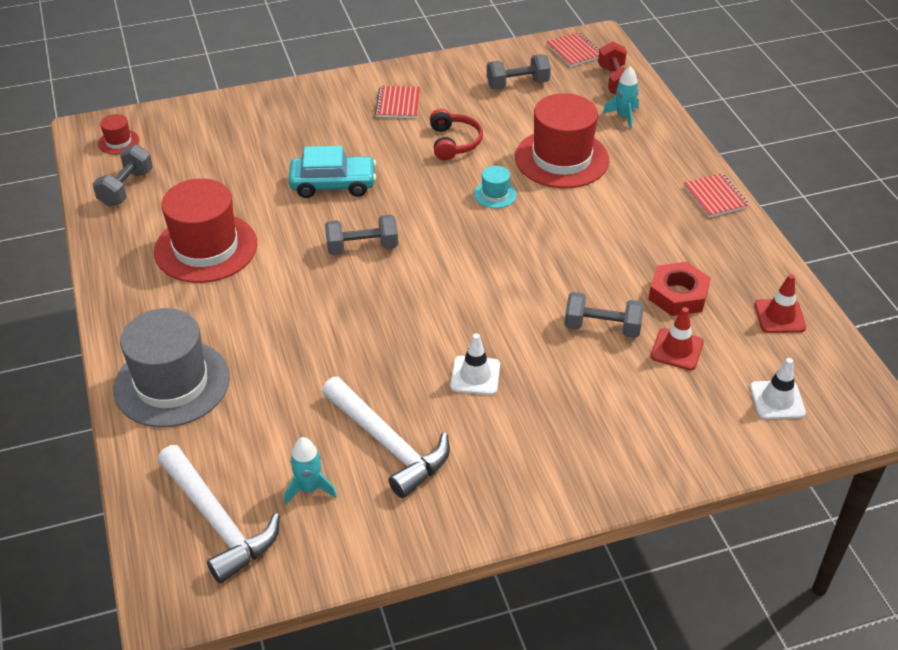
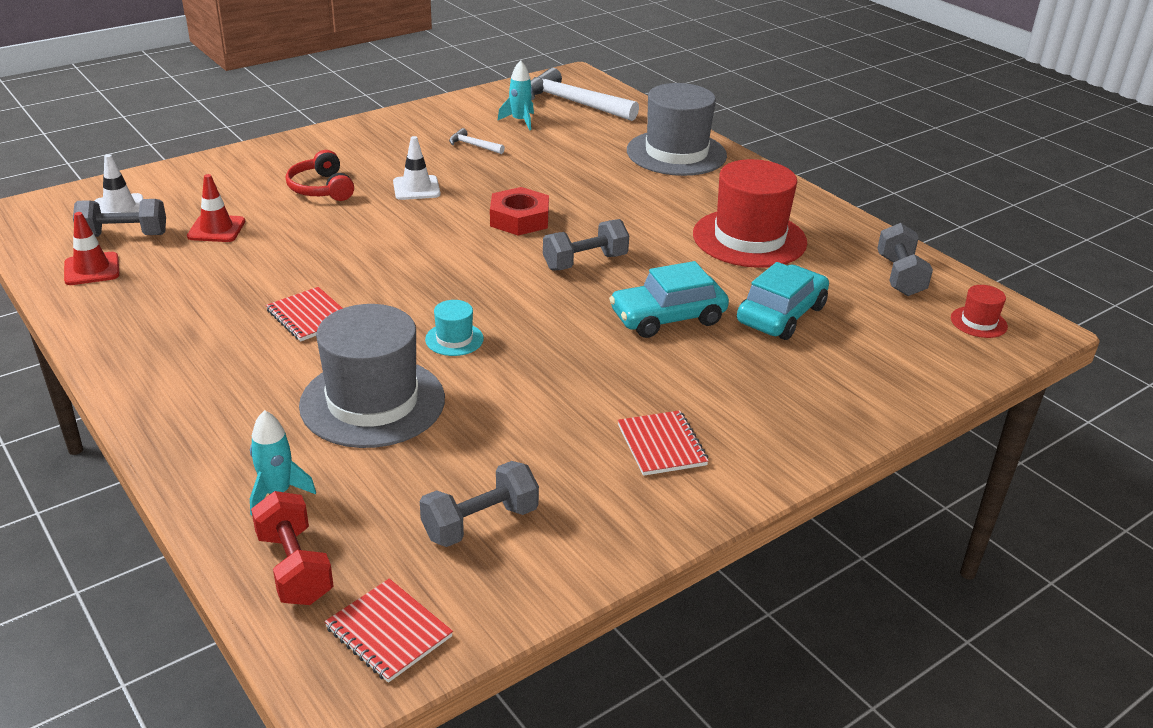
camera: 160 degrees right, 10 degrees down
white hammer [322,377,450,498] -> white hammer [449,128,505,154], size x0.45
red headphones [430,109,483,161] -> red headphones moved to [286,150,354,201]
red hat [515,93,609,188] -> grey hat [299,304,445,448]
grey dumbbell [564,292,644,338] -> grey dumbbell moved to [73,199,166,237]
red nut [648,262,711,316] -> red nut moved to [490,187,549,236]
red notebook [683,173,749,218] -> red notebook moved to [266,287,343,341]
none -> turquoise car [737,262,829,340]

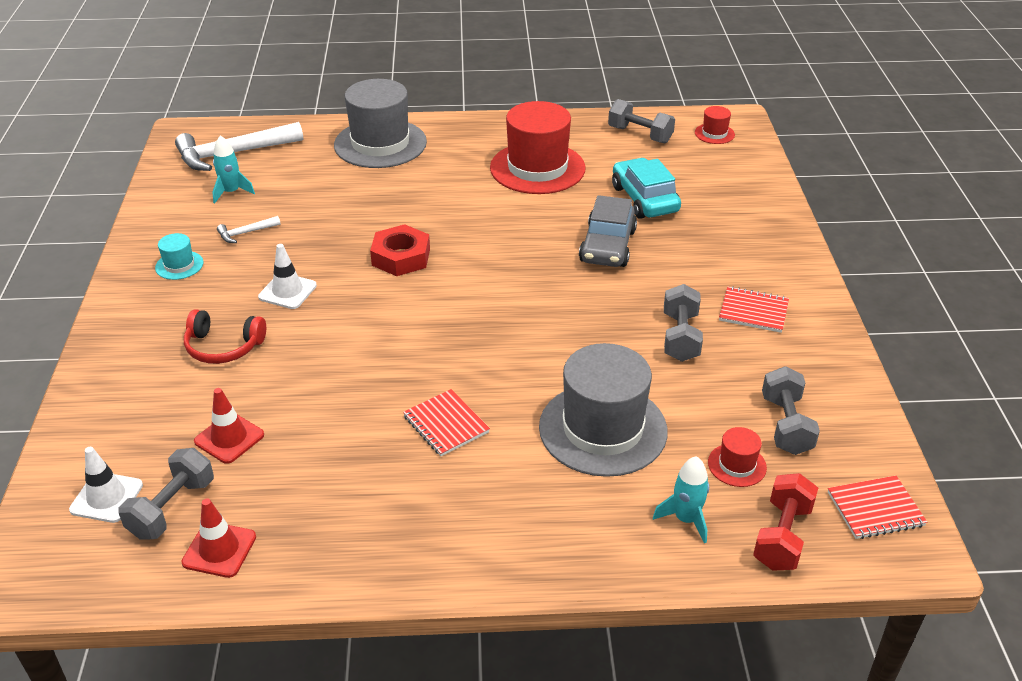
camera: 55 degrees left, 5 degrees up
red dumbbell [251,491,334,605] -> red dumbbell turned 75 degrees counterclockwise [753,473,818,571]
red notebook [266,287,343,341] -> red notebook turned 60 degrees clockwise [403,389,490,456]
turquoise hat [425,300,484,356] -> turquoise hat moved to [155,233,203,280]
grey dumbbell [543,219,629,271] -> grey dumbbell moved to [664,284,703,362]
turquoise car [609,261,729,338] -> grey car [579,195,637,267]
none -> red hat [708,427,767,487]

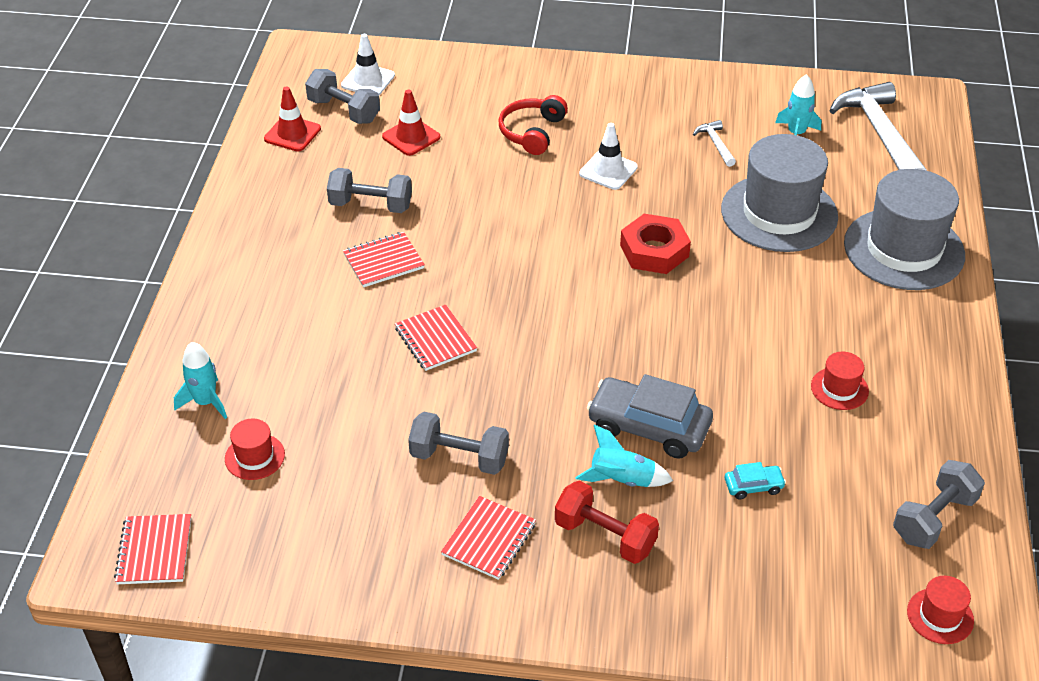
camera: 100 degrees right, 5 degrees up
turquoise hat [155,233,203,280] -> none
red hat [490,101,586,194] -> red hat [811,352,869,410], size x0.44
grey hat [539,343,668,477] -> grey hat moved to [721,134,838,252]
turquoise car [612,158,681,219] -> turquoise car [725,462,786,499], size x0.47
red dumbbell [753,473,818,571] -> red dumbbell moved to [555,481,659,564]
grey dumbbell [762,366,820,455] -> grey dumbbell moved to [327,168,412,213]
none -> red notebook [395,305,477,371]
none -> turquoise rocket [575,424,673,487]

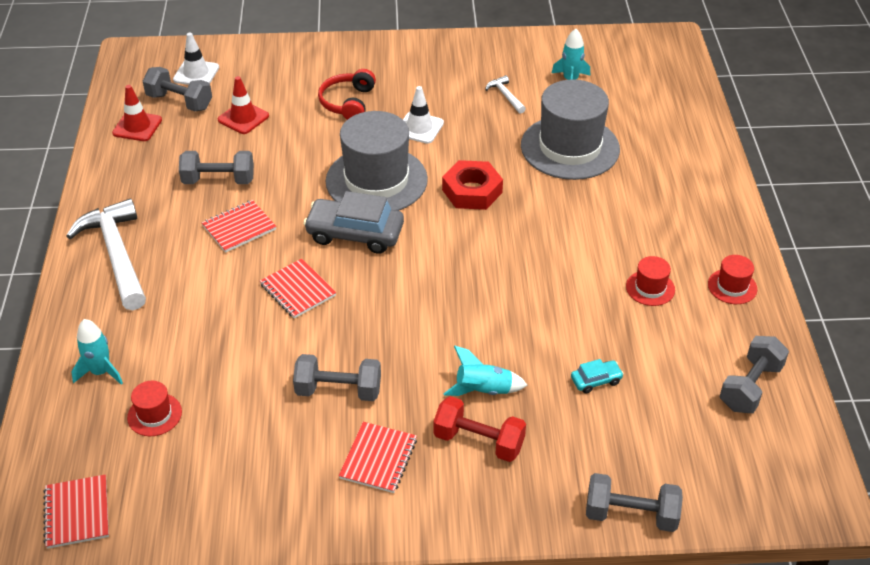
camera: 10 degrees left, 0 degrees up
grey car [587,374,713,459] -> grey car moved to [303,191,404,254]
white hammer [829,82,927,171] -> white hammer moved to [66,199,146,310]
grey hat [844,169,965,290] -> grey hat moved to [326,111,428,211]
red hat [907,576,974,644] -> red hat moved to [708,255,757,304]
none -> grey dumbbell [586,473,683,532]

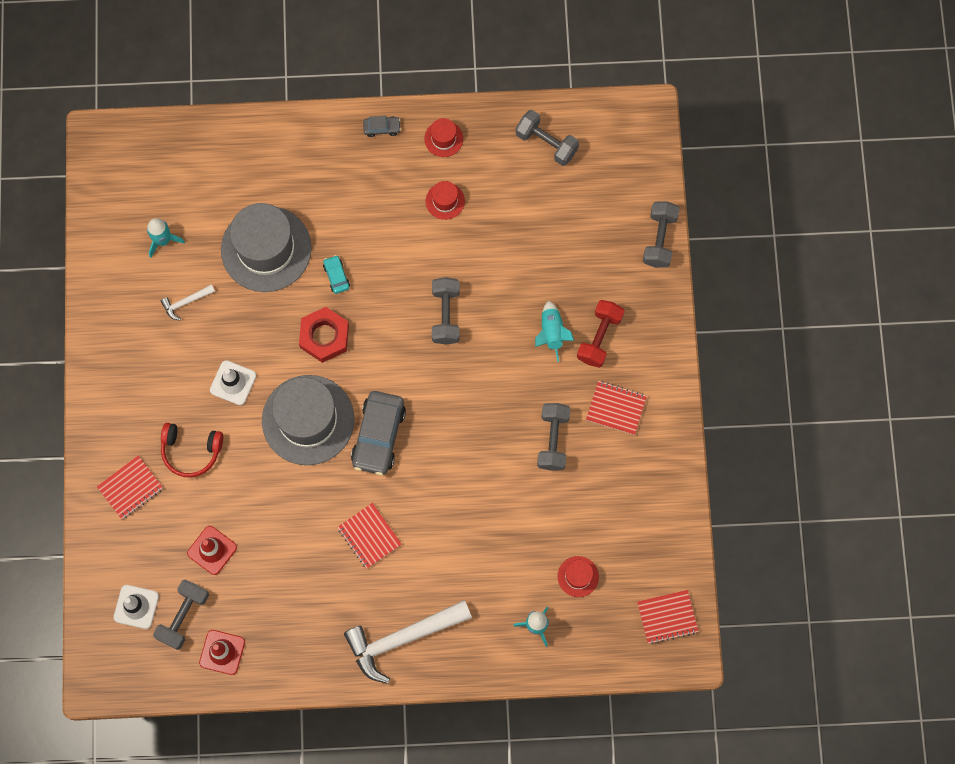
camera: 90 degrees left, 30 degrees up
grey dumbbell [179,151,254,184] -> grey dumbbell moved to [432,277,460,345]
red notebook [260,259,336,319] -> red notebook moved to [97,456,163,520]
turquoise car [571,359,624,393] -> turquoise car moved to [323,255,350,294]
none -> grey car [363,116,401,137]

